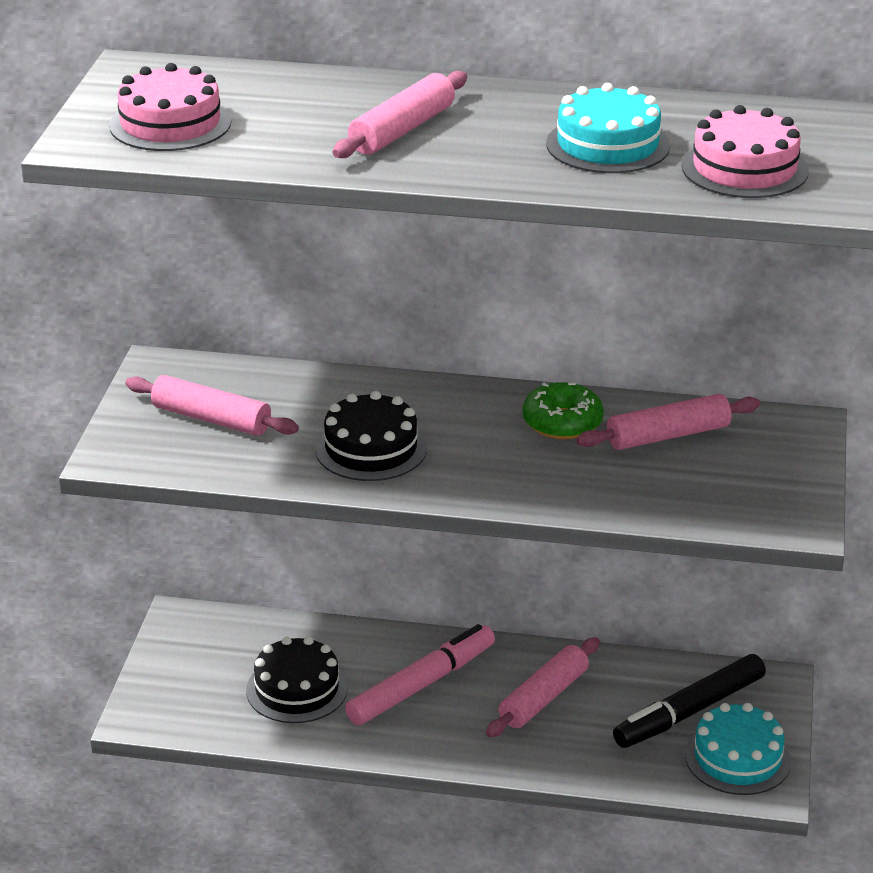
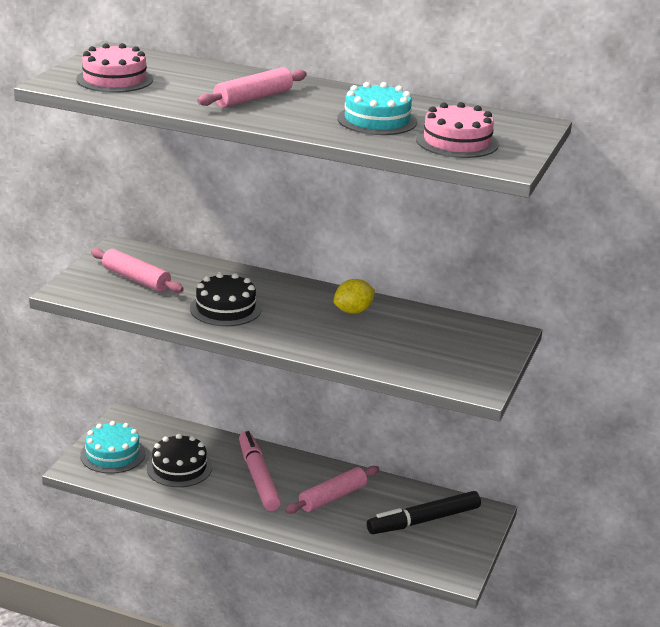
camera: 10 degrees right, 5 degrees down
pink marker [345,624,495,725] -> pink marker turned 75 degrees counterclockwise [239,431,281,511]
green donut [523,382,604,439] -> yellow lemon [334,279,375,314]
pink rolling pin [576,394,760,450] -> none
turquoise cake [685,703,791,795] -> turquoise cake moved to [80,421,146,474]

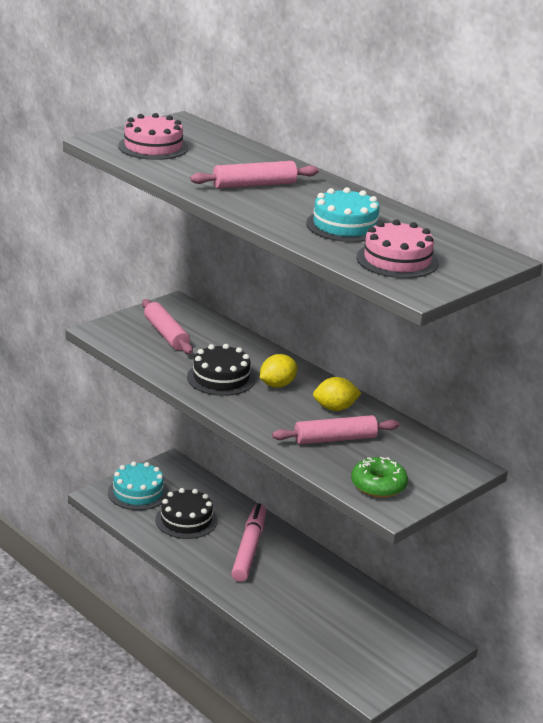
camera: 25 degrees right, 0 degrees up
pink rolling pin [285,466,379,514] -> pink rolling pin moved to [272,415,399,444]
black marker [367,491,481,534] -> none
none -> yellow lemon [260,354,297,388]
none -> green donut [351,457,408,498]

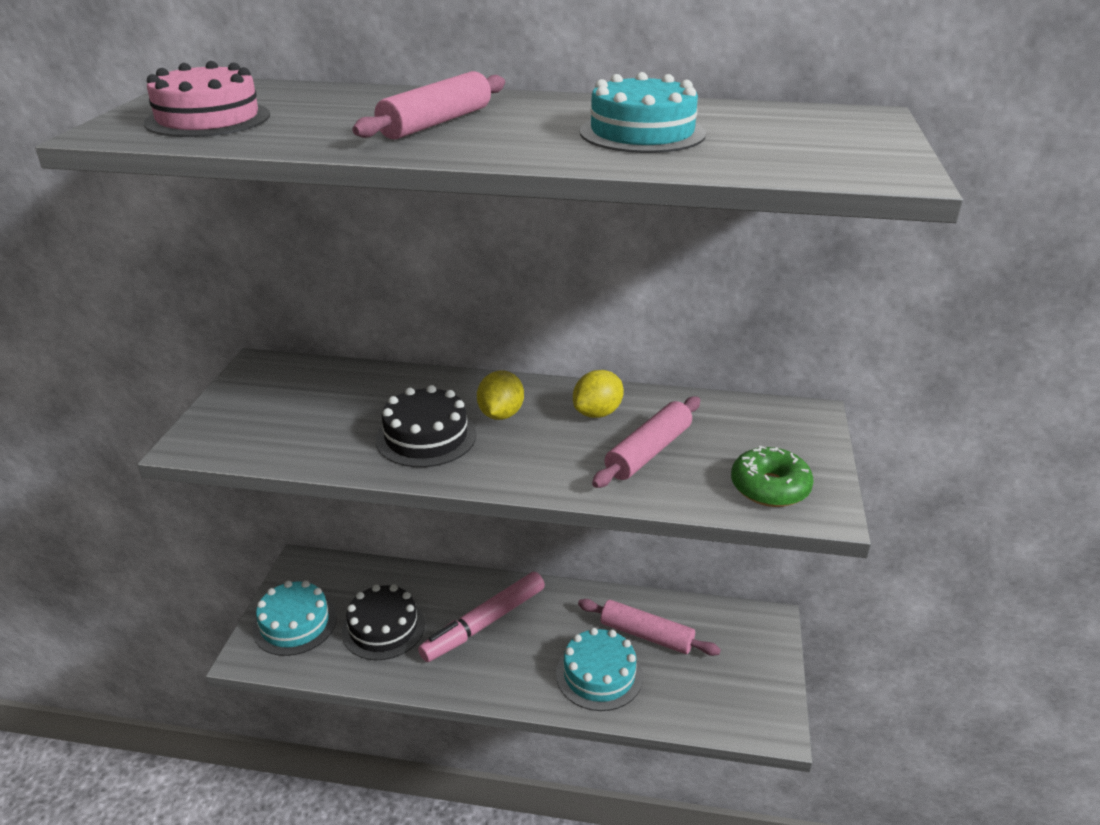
camera: 35 degrees left, 5 degrees up
pink rolling pin [142,299,193,354] -> pink rolling pin moved to [578,599,721,656]
pink marker [231,503,266,582] -> pink marker turned 105 degrees counterclockwise [418,572,545,662]
pink cake [356,219,439,278] -> none
none -> turquoise cake [556,628,643,711]

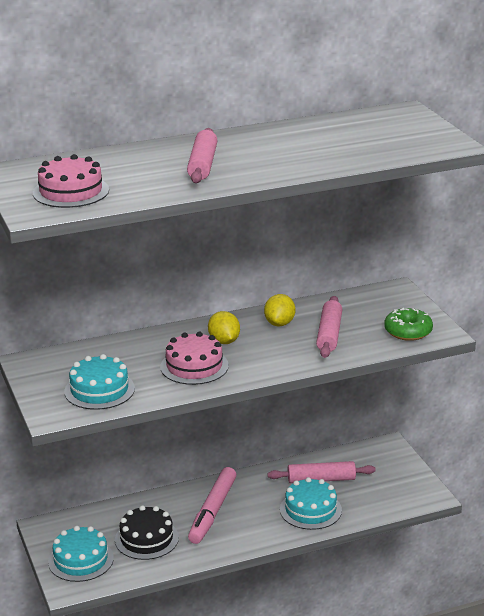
camera: 30 degrees left, 5 degrees down
black cake [376,385,477,467] -> pink cake [160,332,229,385]
turquoise cake [580,72,706,153] -> turquoise cake moved to [64,354,135,410]

